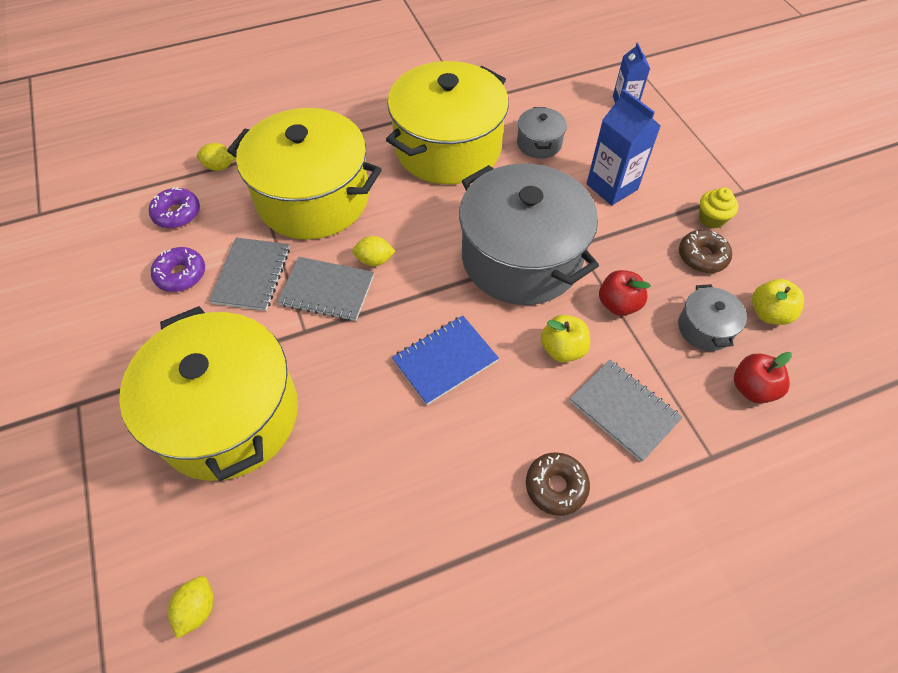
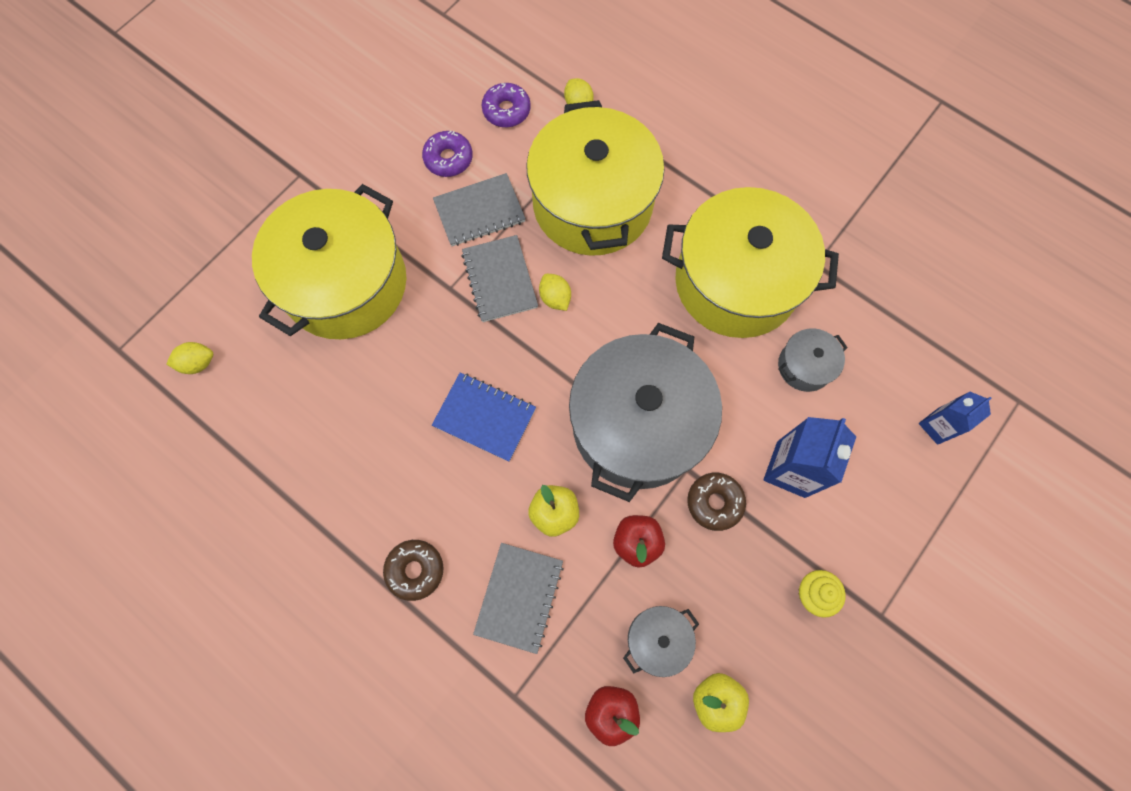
camera: 60 degrees right, 15 degrees up
brown donut [679,230,732,273] -> brown donut moved to [687,473,746,531]

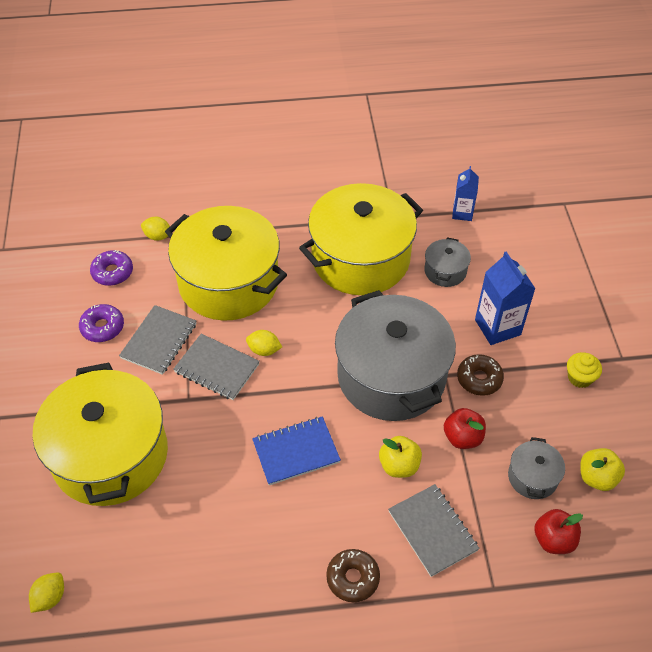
camera: 45 degrees left, 20 degrees down
blue carton [919,391,992,445] -> blue carton moved to [452,166,479,221]

